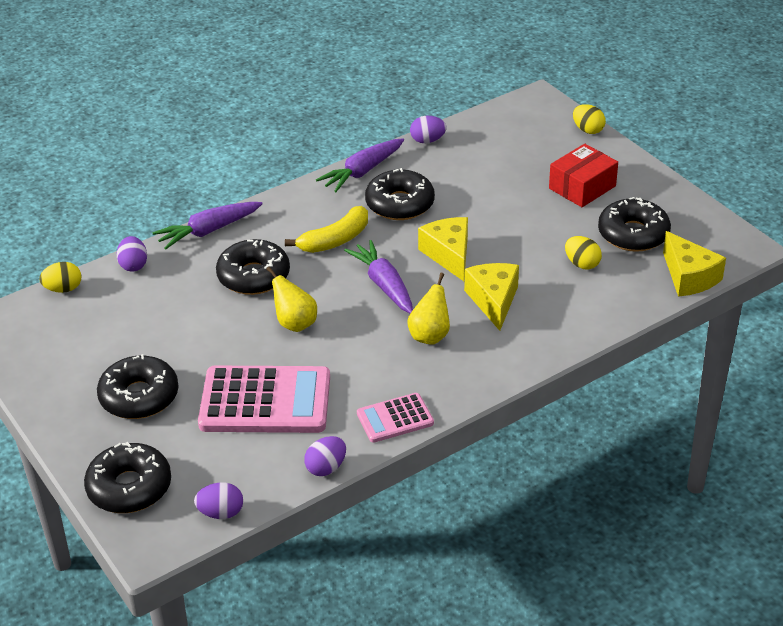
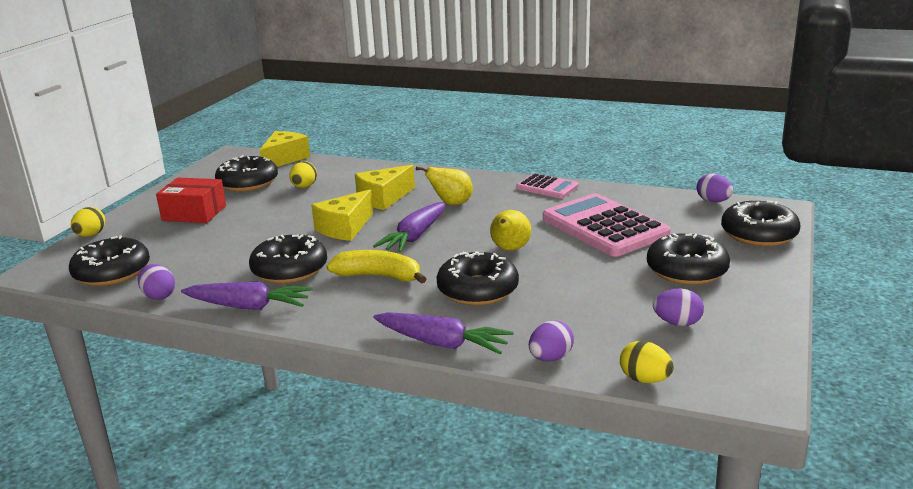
camera: 125 degrees left, 15 degrees down
purple egg [304,436,346,476] -> purple egg moved to [653,289,704,326]
none -> black donut [69,235,150,286]

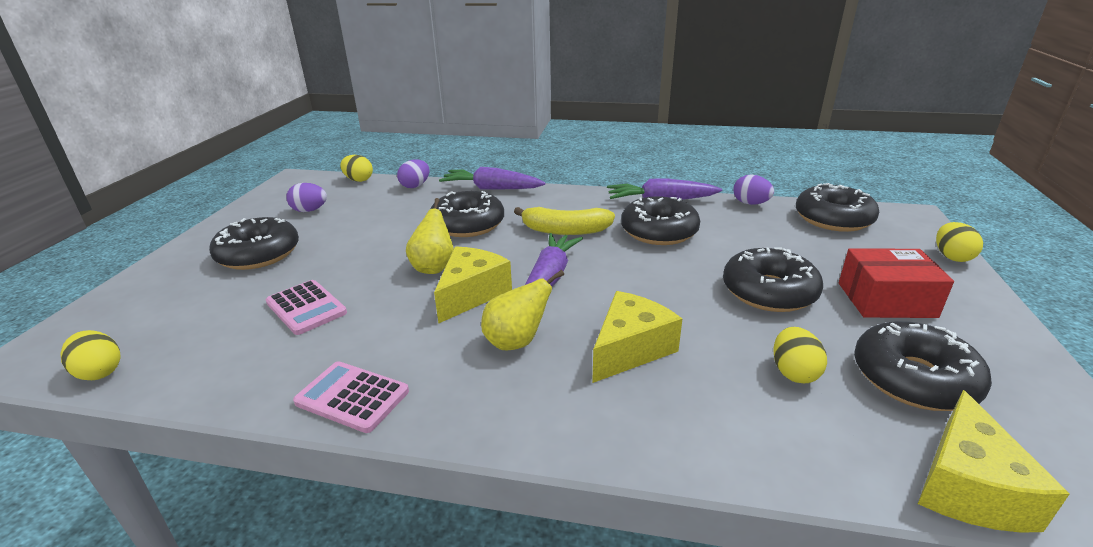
camera: 170 degrees right, 5 degrees up
yellow cheese [311,189,373,241] -> yellow cheese moved to [434,246,512,323]
pink calculator [543,193,670,257] -> pink calculator [266,280,347,335], size x0.53
purple egg [697,174,733,202] -> yellow egg [60,330,120,380]
black donut [721,201,800,246] -> black donut moved to [723,247,823,312]

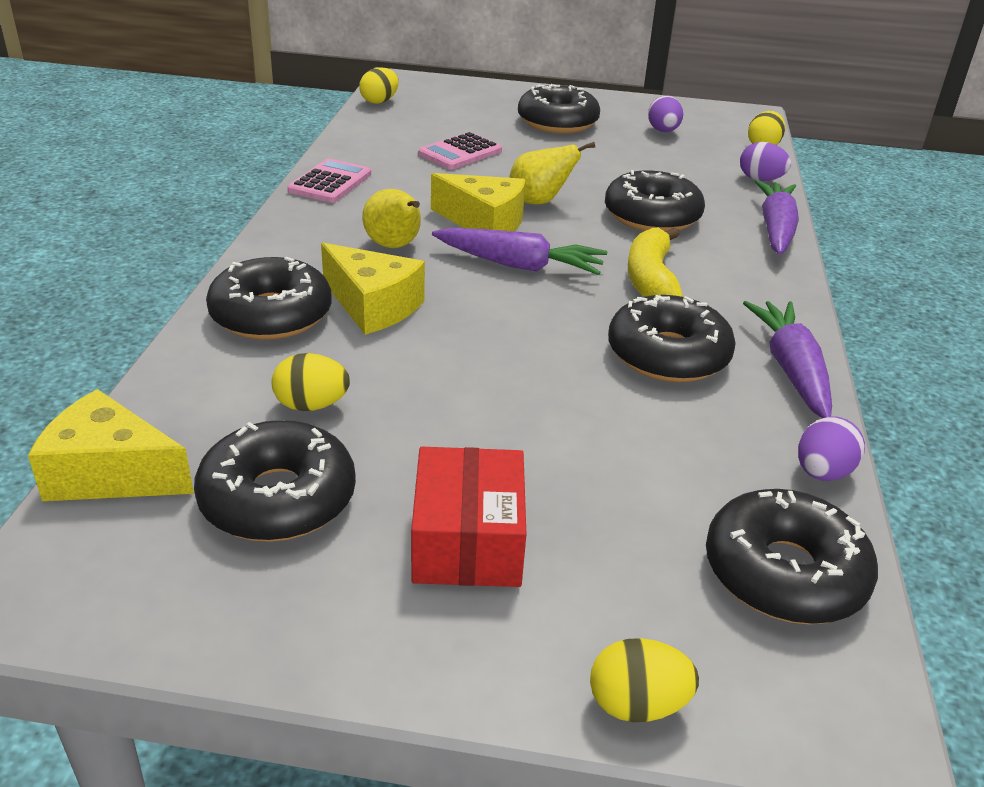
camera: 85 degrees right, 5 degrees up
black donut [723,247,823,312] -> black donut moved to [206,257,332,340]

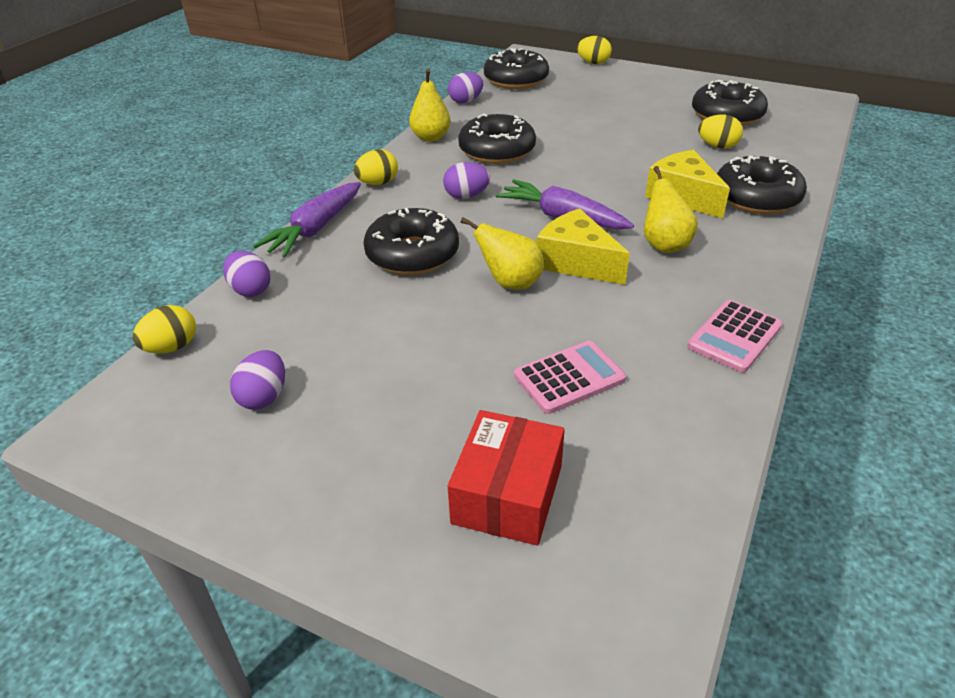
camera: 160 degrees left, 5 degrees up
yellow cheese [28,389,194,501] -> none
yellow egg [359,67,399,104] -> yellow egg moved to [354,149,398,185]
red box [411,447,526,587] -> red box moved to [448,410,565,546]
black donut [518,84,600,133] -> none
yellow banana [628,227,683,297] -> purple egg [443,162,490,199]
purple carrot [743,301,832,418] -> yellow pear [409,69,451,142]

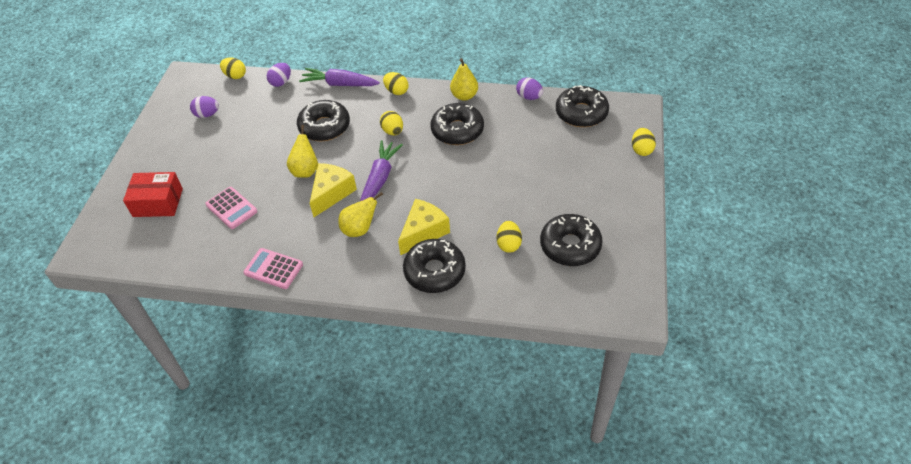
camera: 75 degrees right, 10 degrees up
purple egg [443,162,490,199] -> yellow egg [380,111,403,135]

